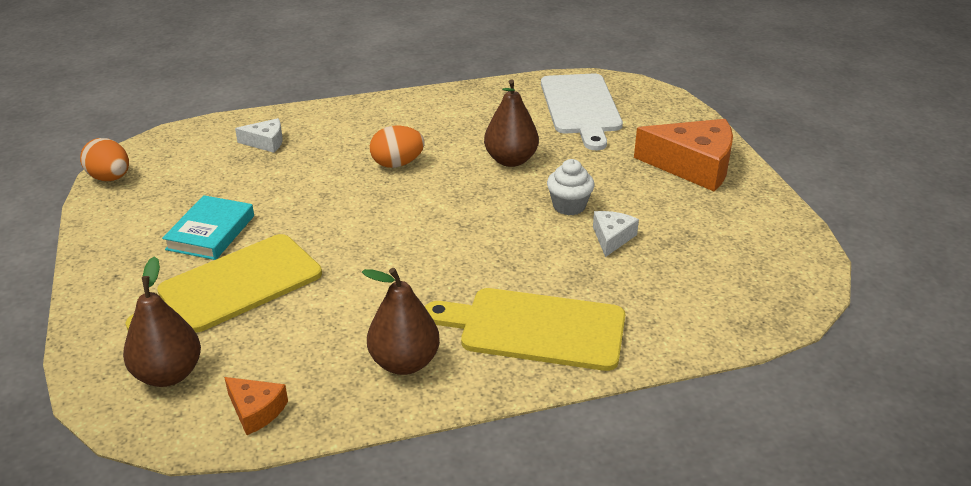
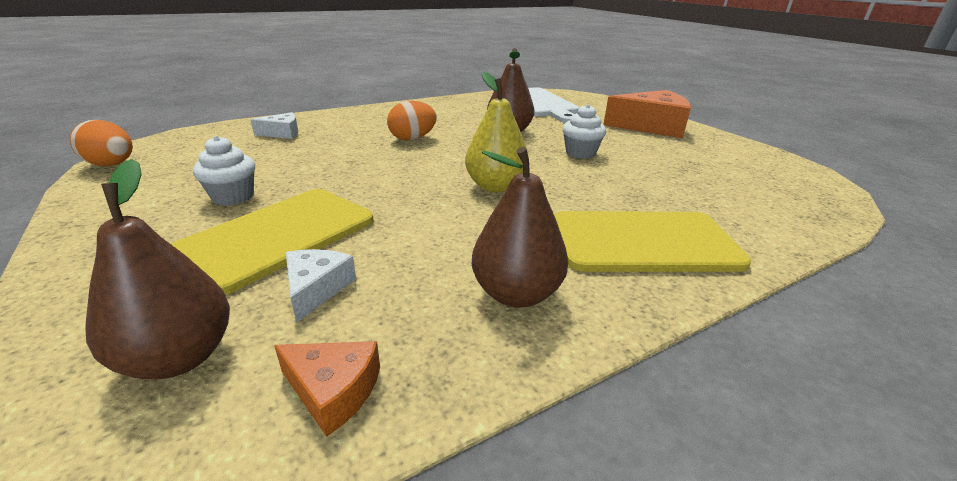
camera: 15 degrees left, 5 degrees down
turquoise book [162,195,254,260] -> white cupcake [193,136,255,206]
white cheese [593,211,639,257] -> white cheese moved to [286,249,356,323]
none -> yellow pear [465,72,529,192]

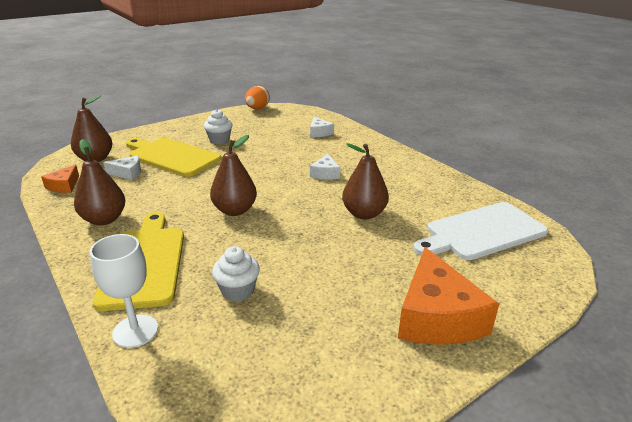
camera: 85 degrees right, 0 degrees up
orange egg [387,101,437,140] -> white cheese [310,154,340,180]
yellow pear [465,72,529,192] -> brown pear [210,135,257,216]
white cupcake [562,104,606,159] -> white cupcake moved to [212,246,260,302]
none -> white goblet [90,234,158,348]

